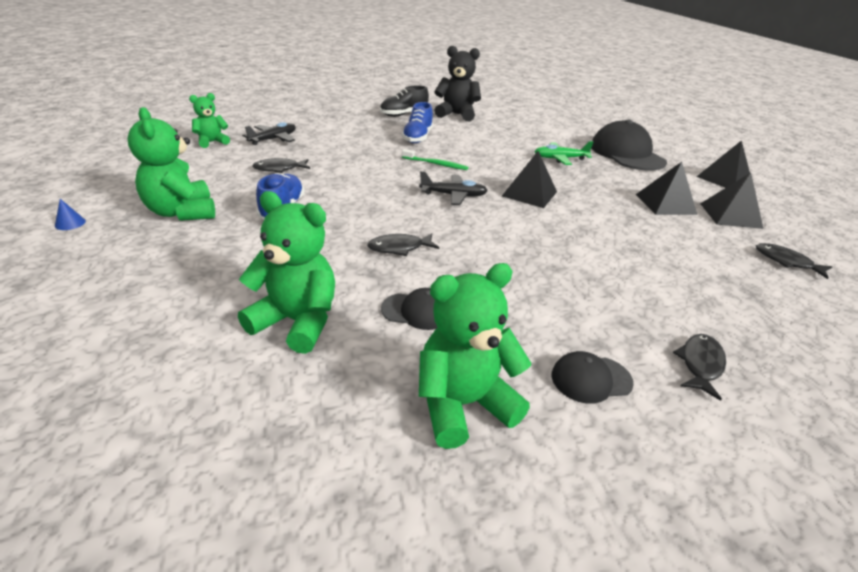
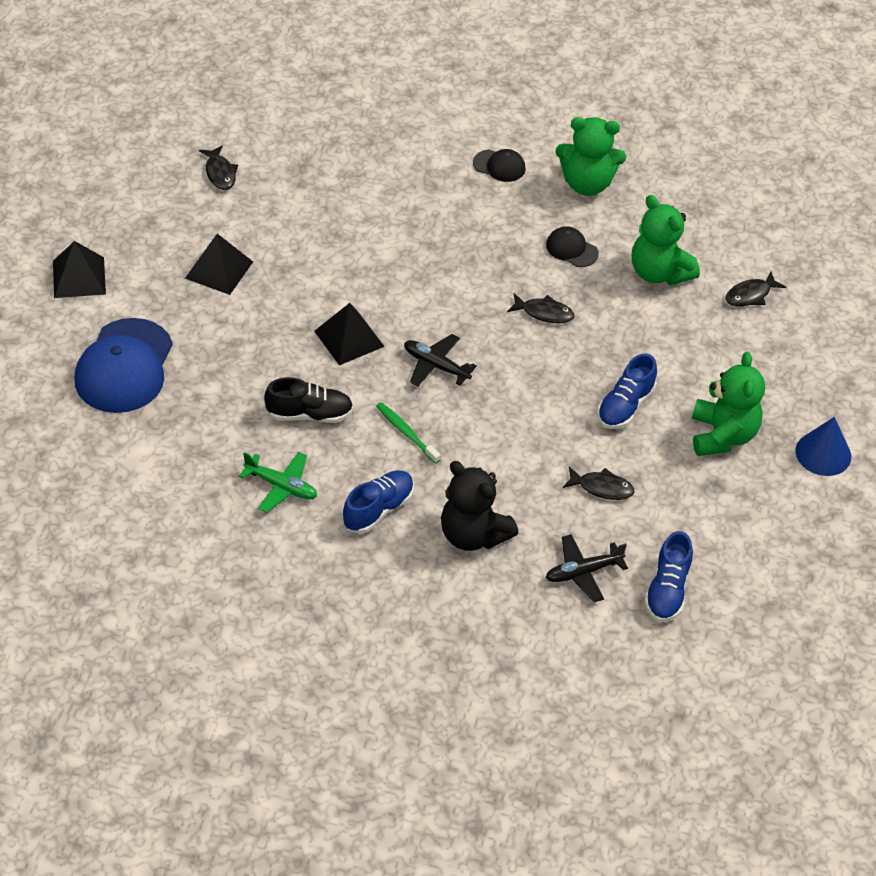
camera: 150 degrees left, 15 degrees up
blue cone [55,199,86,230] -> blue cone [795,417,851,476], size x2.14
green teddy bear [189,93,230,148] -> blue shoe [644,531,693,622]
black shoe [380,86,429,117] -> black shoe moved to [264,377,353,423]
black teddy bear [434,46,481,121] -> black teddy bear moved to [441,461,519,551]
green plane [534,141,594,165] -> green plane moved to [239,452,317,513]
black cap [591,120,667,170] -> blue cap [75,318,173,413]
black fish [673,334,726,401] -> black fish moved to [725,271,786,306]
black pyramid [700,173,763,229] -> none

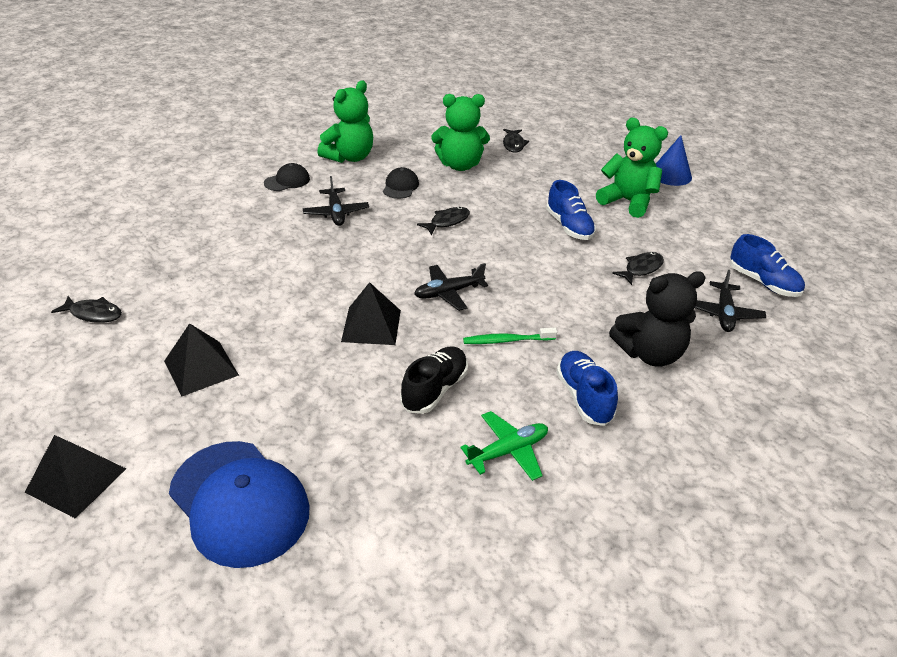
camera: 55 degrees left, 10 degrees down
black cap [546,226,599,267] -> black cap turned 120 degrees clockwise [383,167,419,199]
none -> black plane [303,176,369,226]

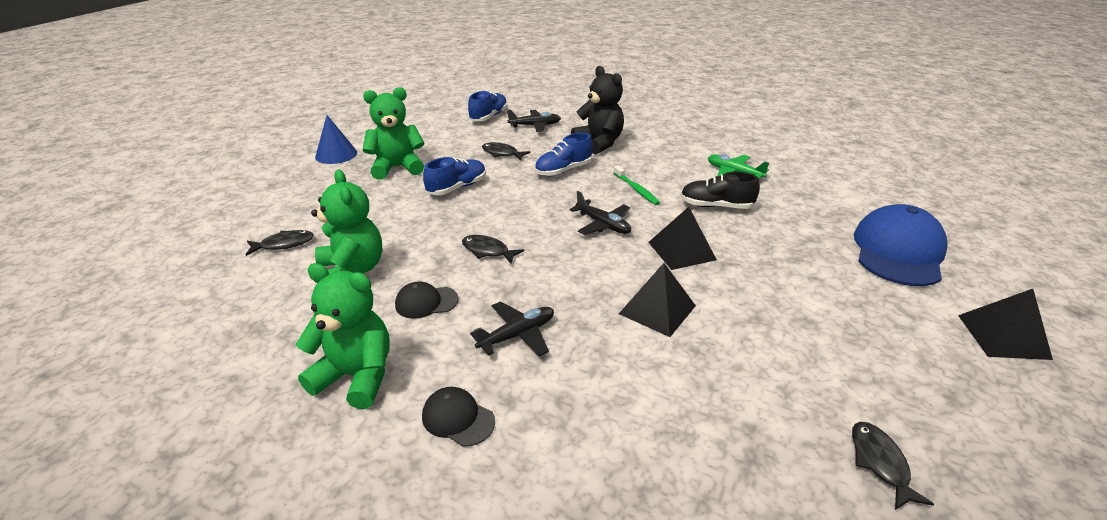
camera: 110 degrees left, 5 degrees down
black pyramid [164,323,239,396] -> black pyramid moved to [619,263,696,337]
blue shoe [556,351,618,426] -> blue shoe moved to [535,133,593,176]
green teddy bear [596,118,668,218] -> green teddy bear turned 60 degrees clockwise [362,87,424,180]

